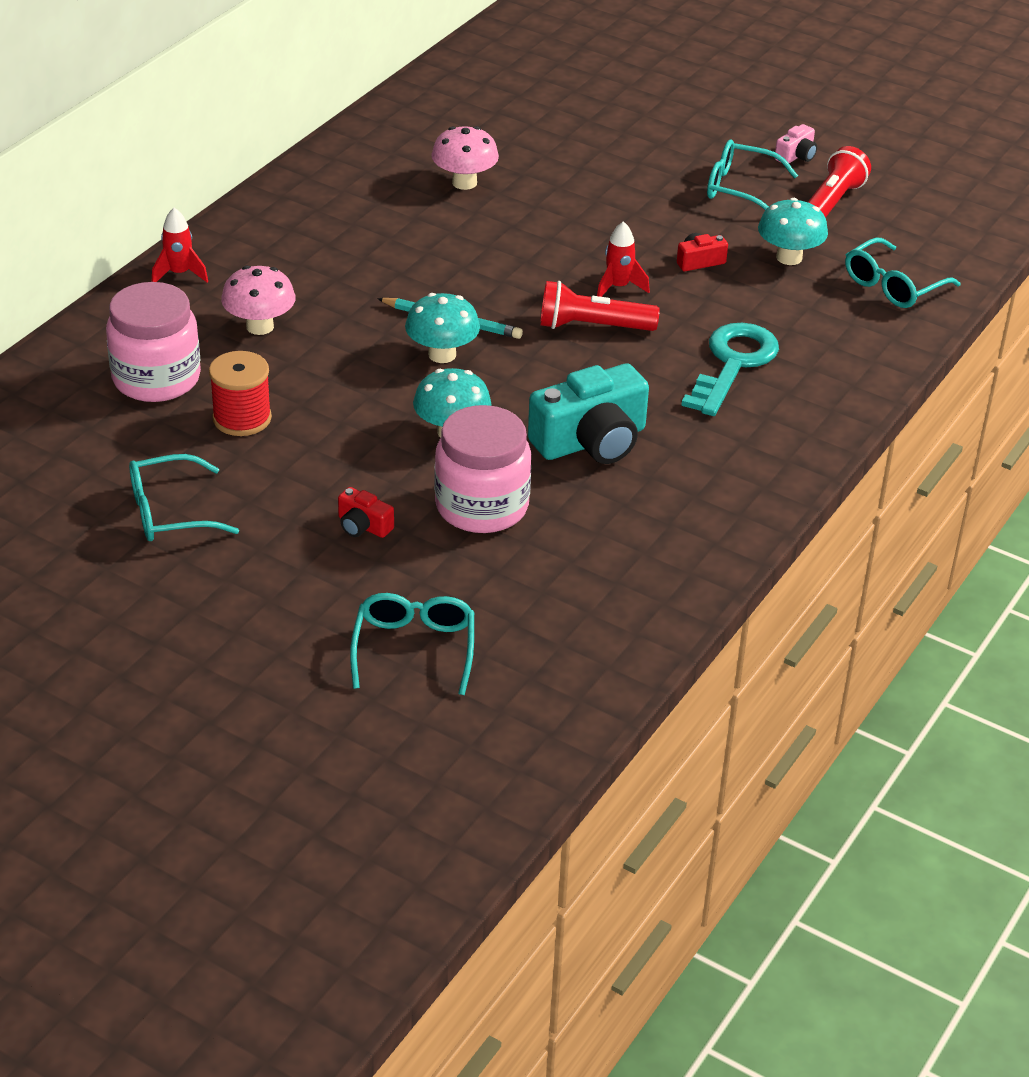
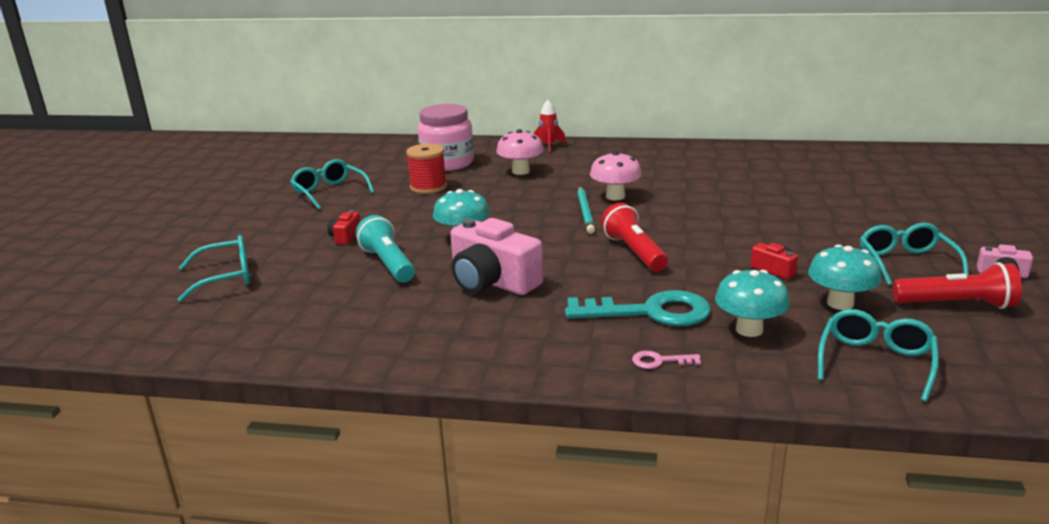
camera: 70 degrees right, 15 degrees down
turquoise mushroom [405,293,480,363] -> turquoise mushroom moved to [715,270,790,337]
pink mushroom [431,126,499,190] -> pink mushroom moved to [590,151,642,200]
pink jar [434,405,532,533] -> turquoise flashlight [356,215,415,282]
turquoise camera [528,364,649,464] -> pink camera [450,218,543,295]
red rocket [597,221,650,297] -> none
turquoise glasses [845,237,960,308] -> turquoise glasses turned 90 degrees clockwise [818,309,939,402]
none -> pink key [632,351,701,369]

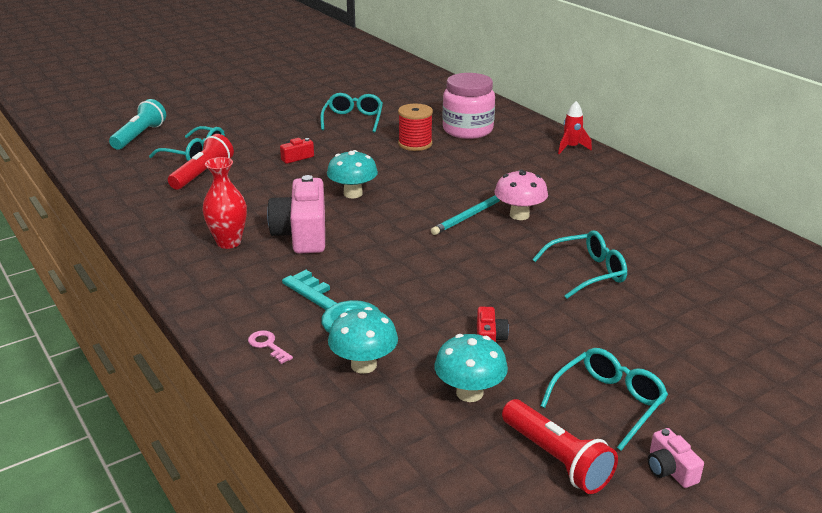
camera: 45 degrees right, 5 degrees up
turquoise flashlight [356,215,415,282] -> turquoise flashlight moved to [109,99,166,150]
pink mushroom [496,129,544,175] -> none
red flashlight [601,203,668,272] -> red flashlight moved to [168,134,234,190]
turquoise glasses [818,309,939,402] -> turquoise glasses moved to [532,230,627,299]
none -> red vase [202,157,247,249]

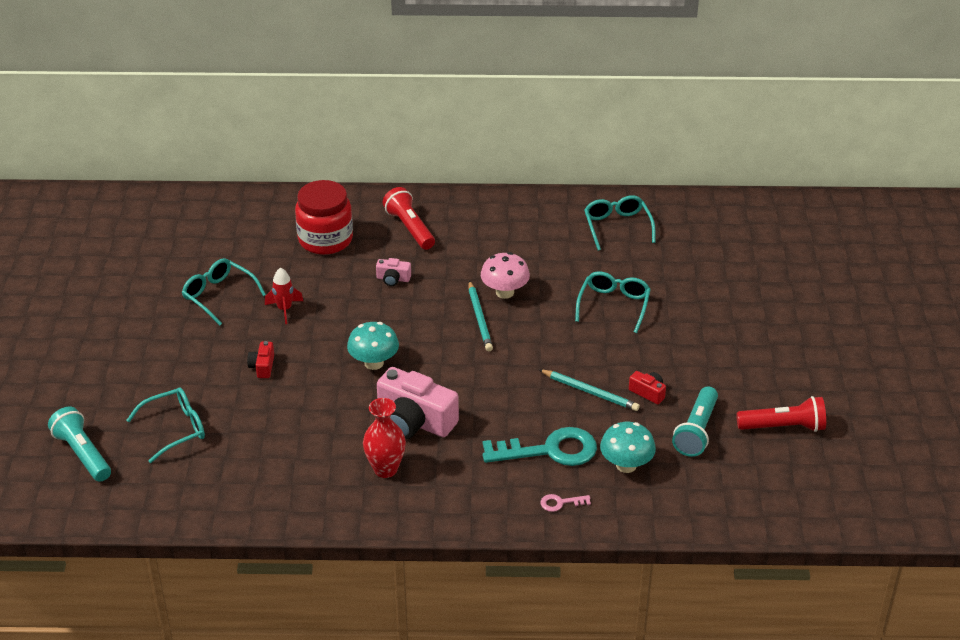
camera: 55 degrees left, 10 degrees up
red flashlight [168,134,234,190] -> red flashlight moved to [382,187,435,250]
red spool [398,104,433,151] -> none
turquoise mushroom [434,334,508,402] -> turquoise flashlight [672,386,718,457]
pink jar [443,73,495,139] -> red jar [295,180,353,255]
turquoise glasses [541,348,668,451] -> turquoise glasses moved to [584,195,655,251]
red rocket [558,101,592,154] -> red rocket moved to [265,268,303,324]
pink camera [648,428,704,488] -> pink camera moved to [376,258,411,286]
none -> turquoise pencil [539,369,640,411]

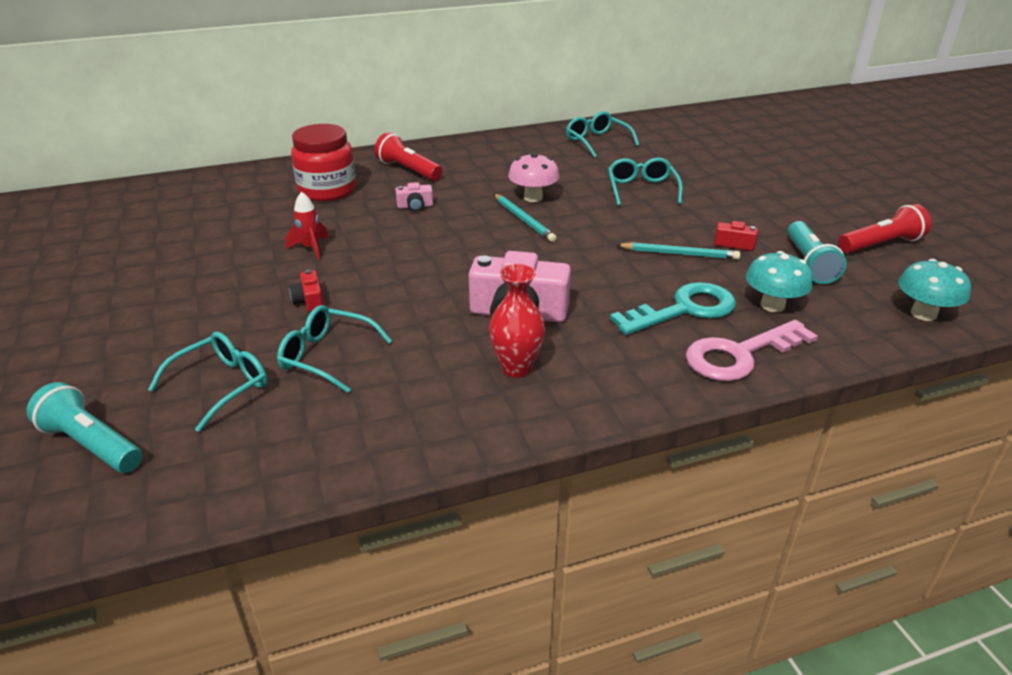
camera: 20 degrees left, 5 degrees down
turquoise glasses [182,258,266,325] -> turquoise glasses moved to [277,305,392,393]
turquoise mushroom [347,322,399,370] -> turquoise mushroom moved to [898,259,971,321]
pink key [540,494,591,512] -> pink key [686,320,818,381], size x2.35

